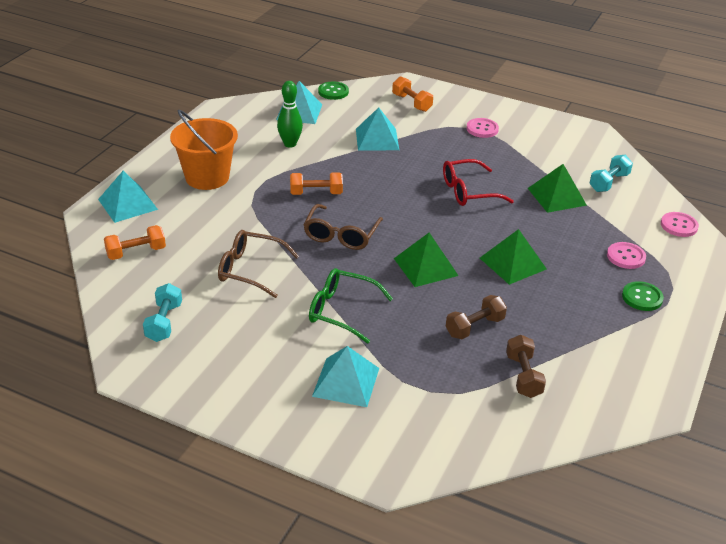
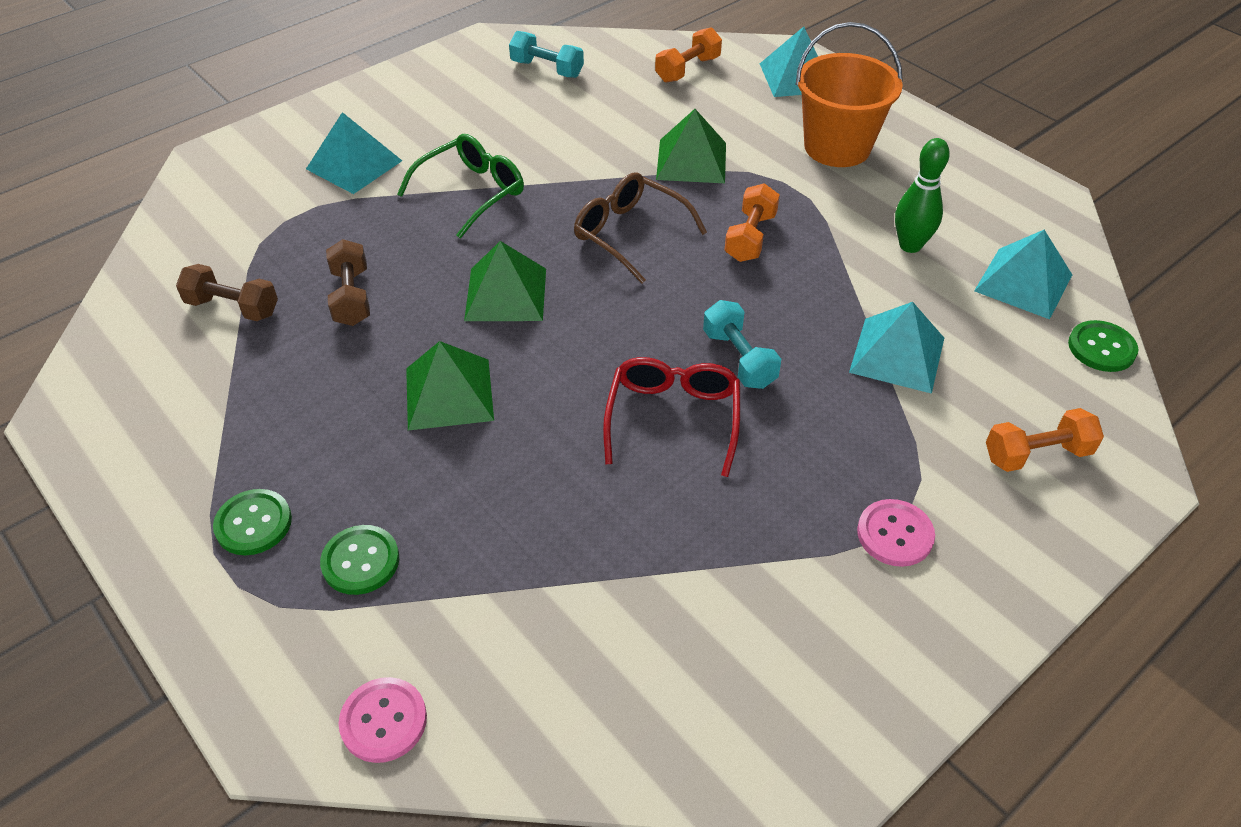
camera: 115 degrees right, 10 degrees up
orange dumbbell [104,225,166,260] -> orange dumbbell turned 45 degrees clockwise [655,27,722,83]
brown glasses [218,230,299,298] -> none
green pyramid [528,164,587,213] -> green pyramid moved to [656,109,726,183]
turquoise dumbbell [590,155,633,192] -> turquoise dumbbell moved to [703,300,781,389]
pink button [607,242,646,269] -> green button [320,525,399,595]

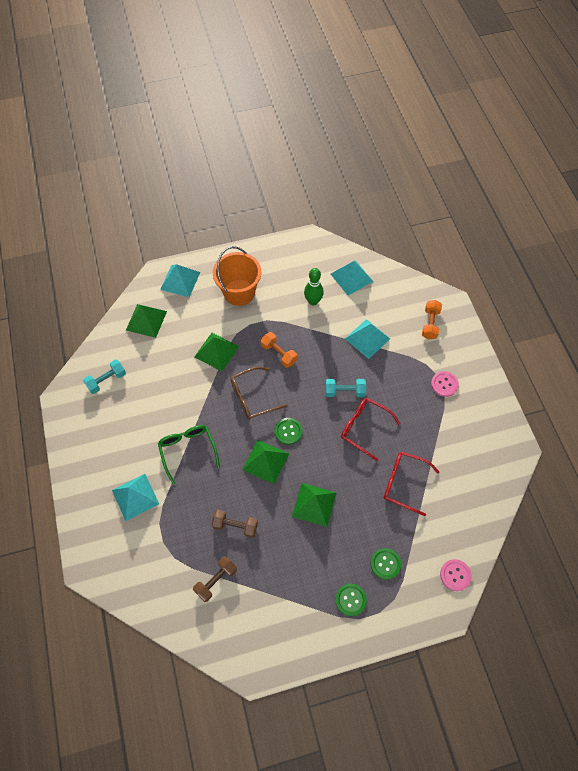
camera: 65 degrees left, 15 degrees up
orange dumbbell [655,27,722,83] -> green pyramid [126,304,167,338]
green button [1068,320,1138,372] -> green button moved to [275,418,302,445]
none -> red glasses [384,452,439,516]

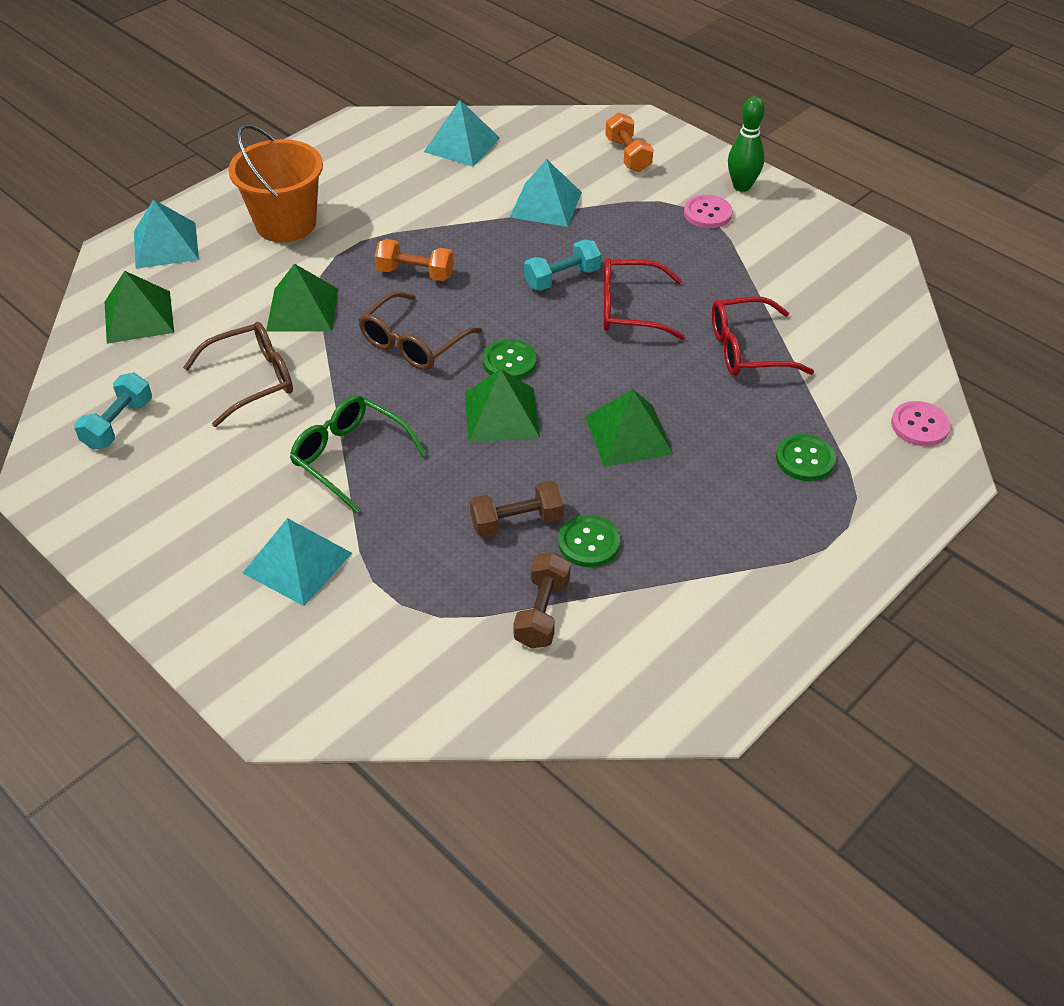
camera: 30 degrees left, 15 degrees down
green bowling pin [304,268,324,305] -> green bowling pin moved to [728,96,765,192]
green button [335,584,367,616] -> green button moved to [558,515,620,567]
none -> brown glasses [183,322,293,427]

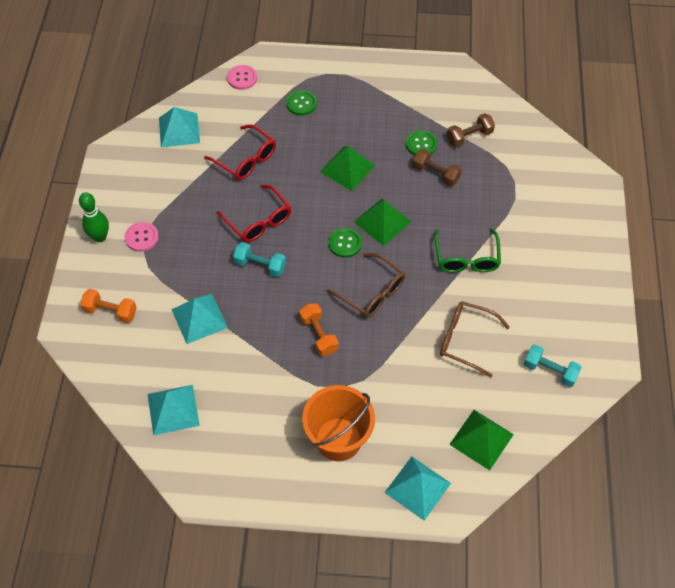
camera: 130 degrees left, 10 degrees up
turquoise dumbbell [74,373,152,450] -> turquoise dumbbell turned 45 degrees clockwise [524,344,582,387]
turquoise pyramid [243,518,352,606] -> turquoise pyramid moved to [159,107,200,148]
green pyramid [266,263,338,332] -> none
brown glasses [358,291,482,370] -> brown glasses turned 45 degrees clockwise [327,253,405,318]
orange dumbbell [605,112,653,172] -> orange dumbbell turned 75 degrees clockwise [81,289,137,323]

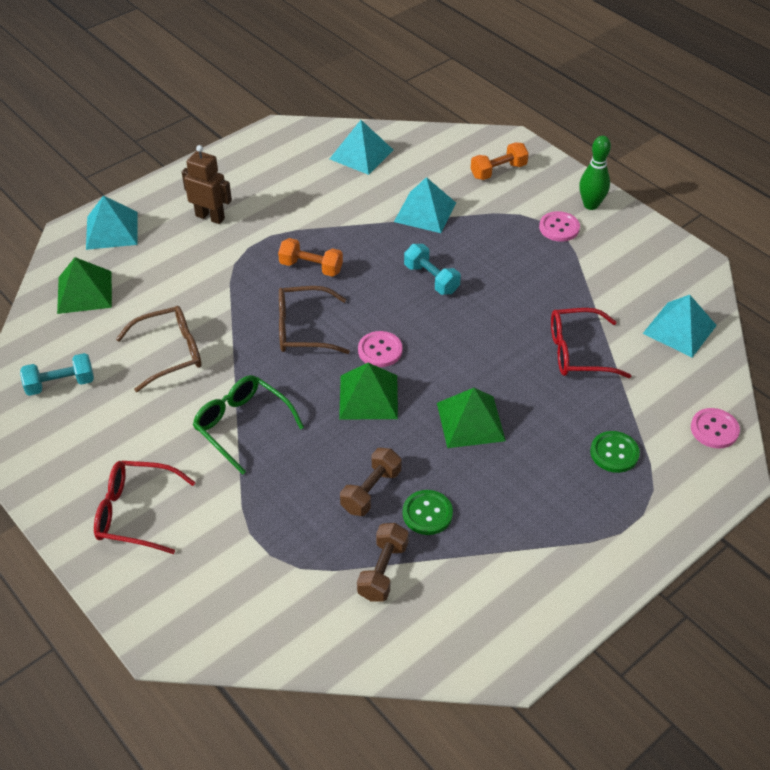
camera: 135 degrees right, 10 degrees down
red glasses [217,185,292,242] -> red glasses moved to [94,461,196,554]
turquoise dumbbell [233,242,286,277] -> turquoise dumbbell turned 75 degrees clockwise [404,244,461,295]
orange bucket [302,385,375,461] -> brown robot [182,145,232,224]
green button [328,228,362,258] -> pink button [358,331,403,367]
brown dumbbell [412,149,462,186] -> brown dumbbell turned 45 degrees counterclockwise [340,448,402,516]

